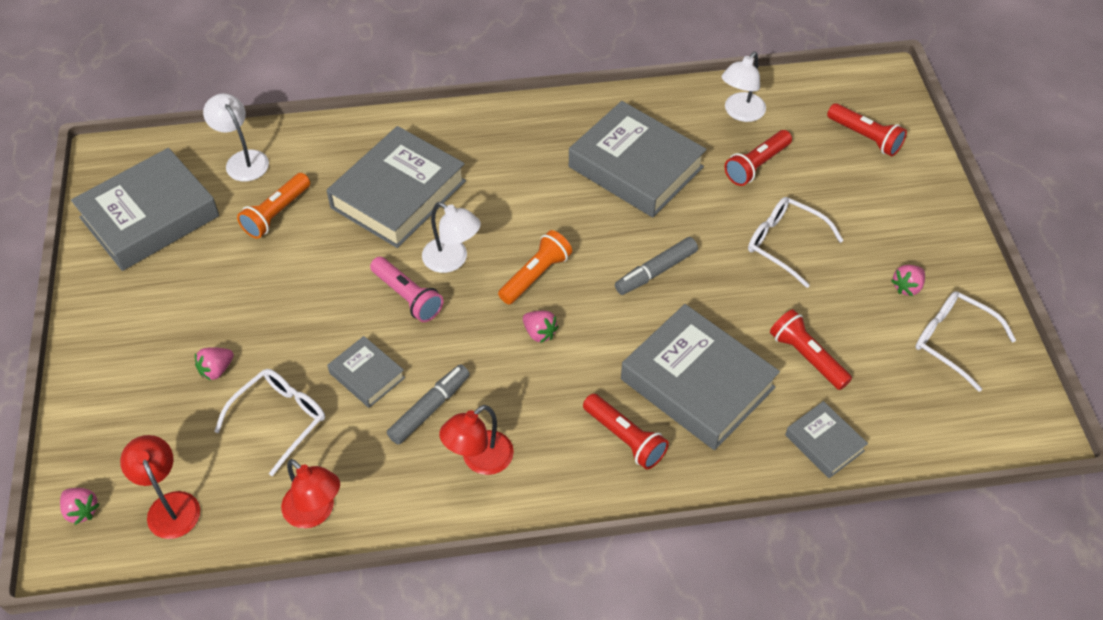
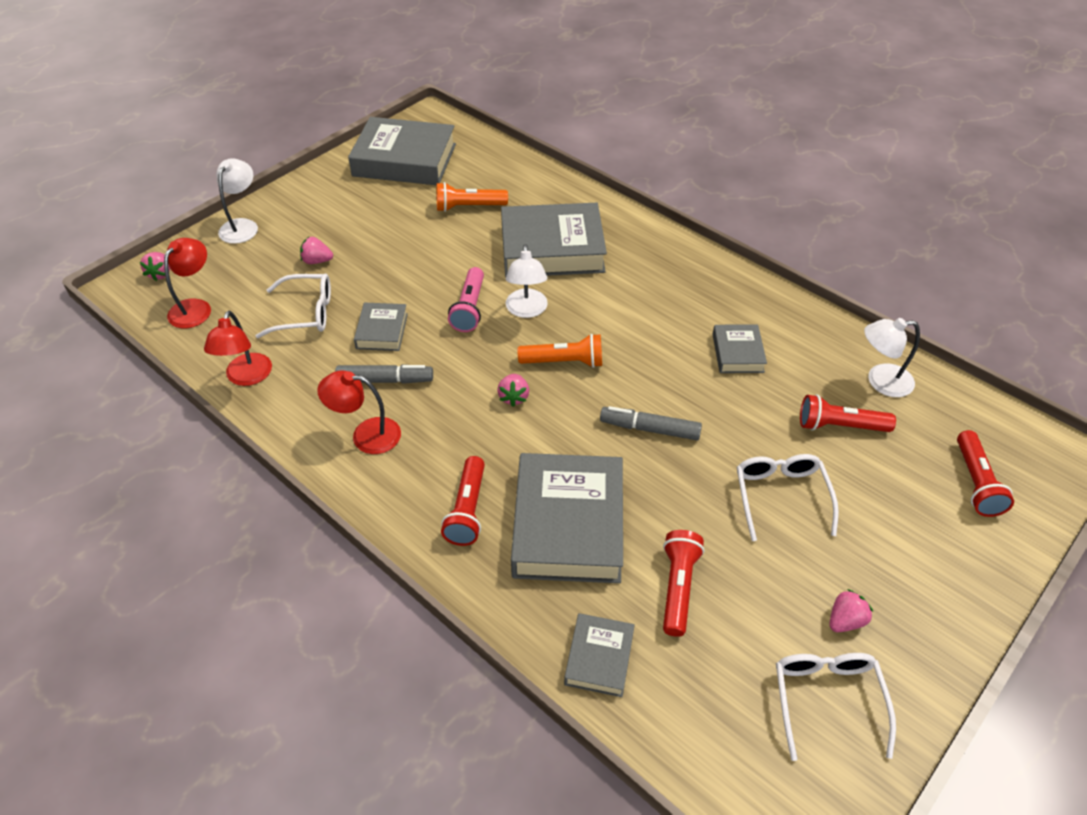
camera: 50 degrees right, 5 degrees down
white lamp [203,93,269,181] -> white lamp moved to [216,159,258,244]
grey book [569,101,707,217] -> grey book [712,324,767,373], size x0.50
pink strawberry [891,265,925,296] -> pink strawberry turned 135 degrees clockwise [829,589,873,632]

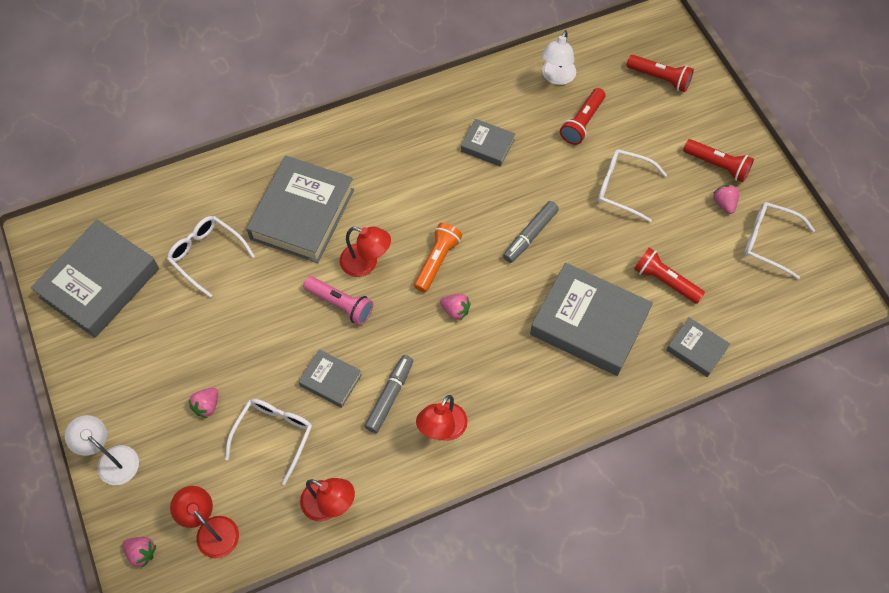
camera: 65 degrees left, 15 degrees up
orange flashlight [436,182,508,212] -> white glasses [167,216,255,298]
red flashlight [441,456,485,546] -> red flashlight moved to [683,139,754,182]
white lamp [506,244,548,318] -> red lamp [340,227,391,277]

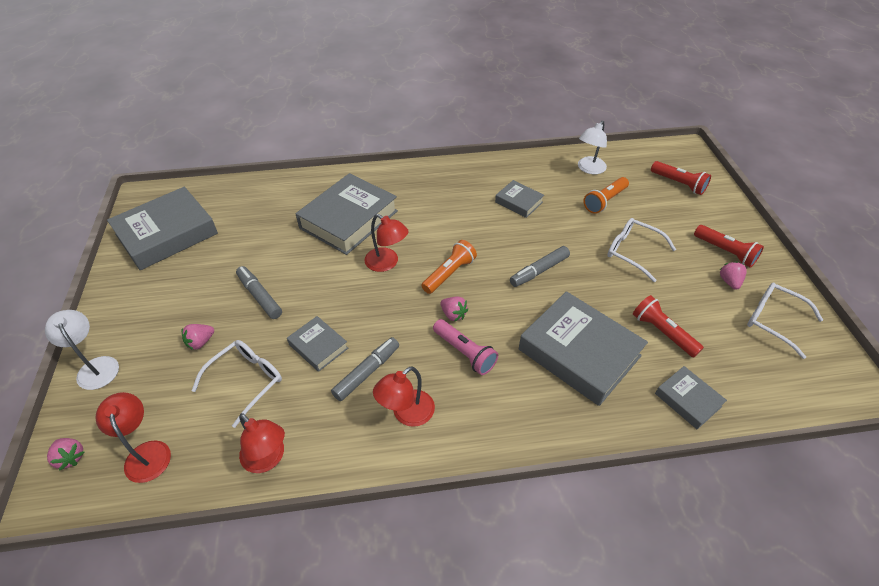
camera: 15 degrees right, 15 degrees down
white glasses [167,216,255,298] -> none
pink flashlight [303,276,373,325] -> pink flashlight moved to [433,319,498,375]
red flashlight [560,88,605,145] -> orange flashlight [583,177,629,214]
none -> grey marker [236,266,282,319]

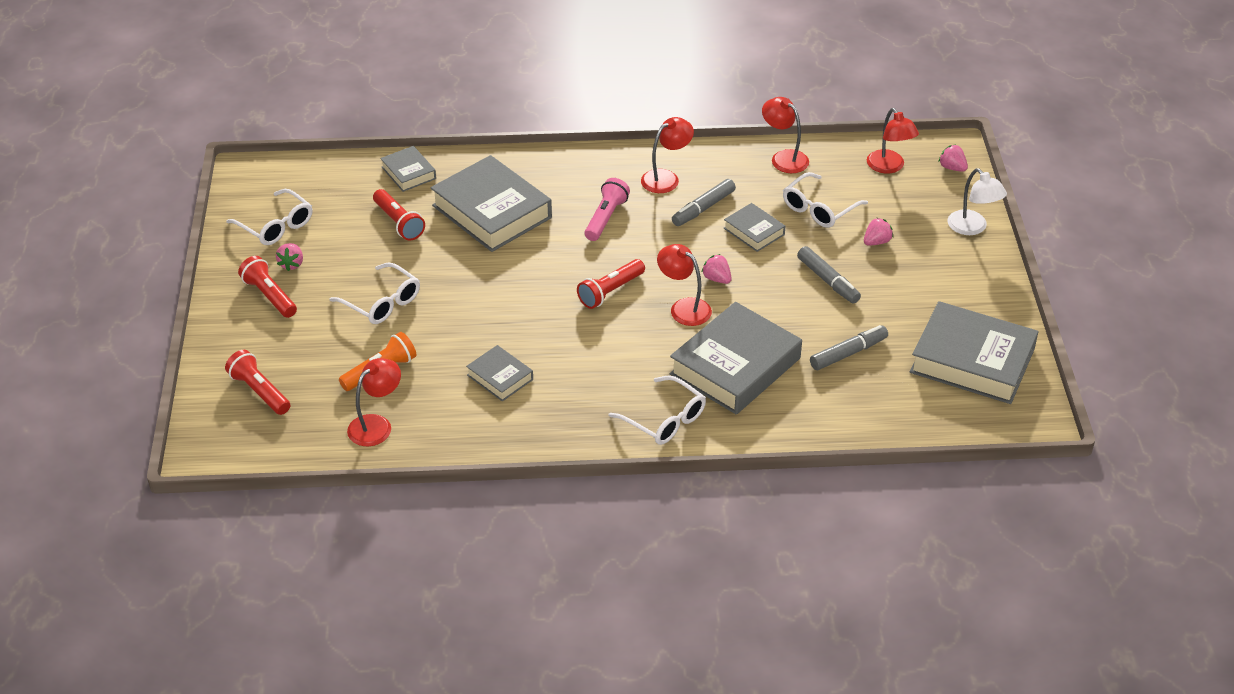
camera: 175 degrees left, 5 degrees down
grey book [107,187,218,270] -> grey book turned 60 degrees clockwise [909,301,1039,404]
orange flashlight [421,240,477,294] -> red flashlight [577,259,645,309]
pink flashlight [433,319,498,375] -> pink flashlight turned 60 degrees clockwise [585,178,630,241]
pink strawberry [440,297,468,322] -> pink strawberry moved to [701,254,732,284]
grey marker [510,246,570,287] -> grey marker moved to [810,325,888,370]
white lamp [578,121,607,174] -> red lamp [347,358,401,446]
none -> white glasses [609,375,706,445]

